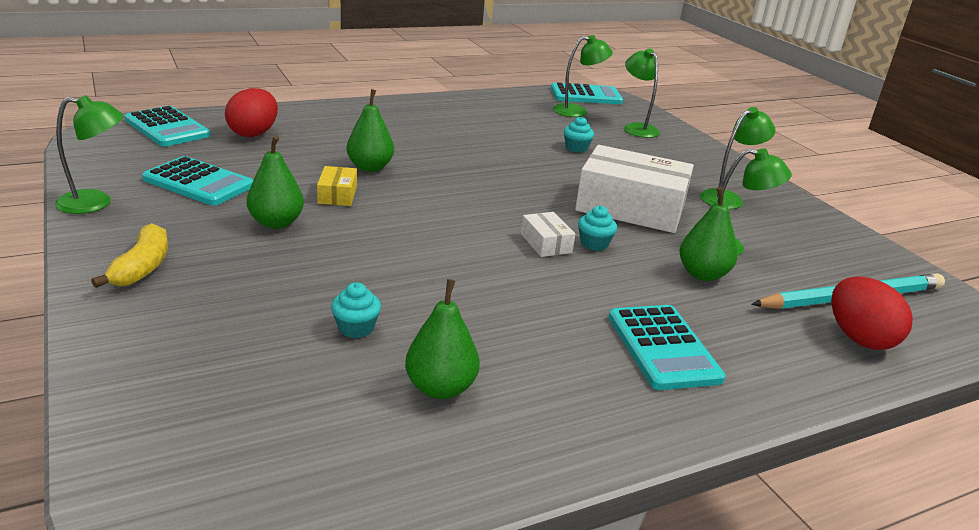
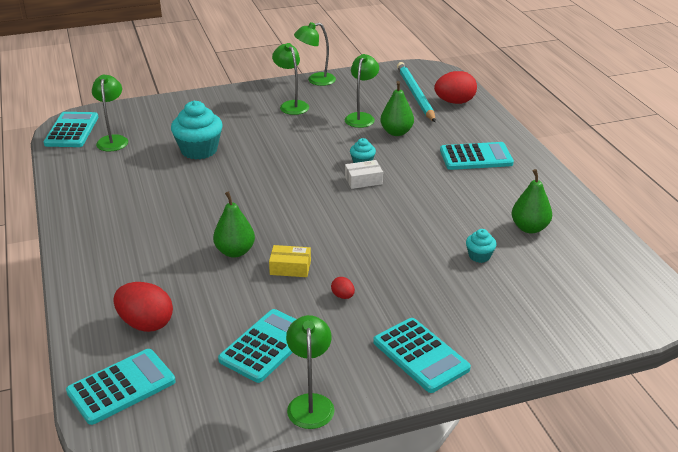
camera: 80 degrees left, 5 degrees up
yellow banana [91,223,168,288] -> turquoise calculator [373,318,471,393]
green pear [247,135,304,229] -> red egg [331,277,355,299]
turquoise cupcake [564,116,594,153] -> turquoise cupcake [171,101,222,160], size x2.00
white box [575,145,694,233] -> none
green lamp [624,48,660,138] -> green lamp moved to [294,22,336,86]

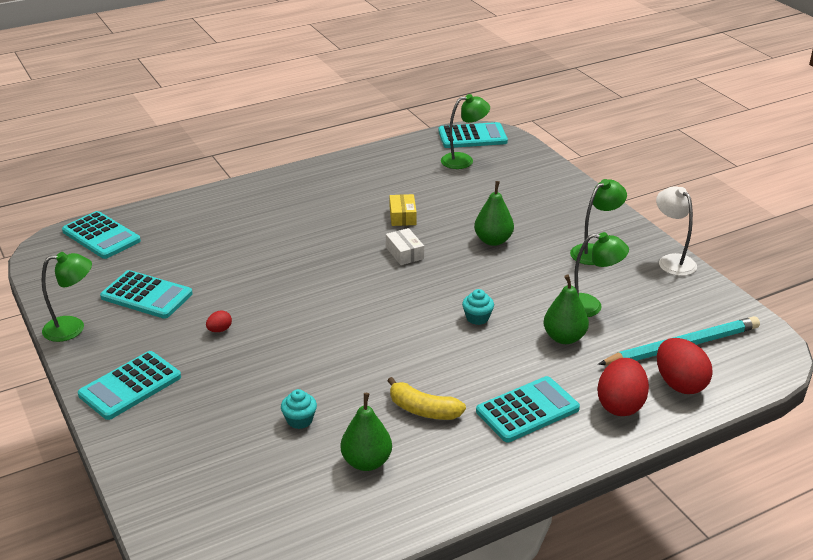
camera: 80 degrees right, 0 degrees up
red egg [113,282,173,332] -> red egg moved to [597,358,649,416]
turquoise cupcake [171,101,222,160] -> none
green pear [213,191,255,258] -> green pear moved to [474,181,514,246]
yellow box [269,245,311,277] -> yellow box moved to [390,194,417,226]
green lamp [294,22,336,86] -> white lamp [656,186,697,276]
white box [345,160,383,189] -> white box moved to [386,228,424,265]
turquoise calculator [440,142,514,170] -> turquoise calculator turned 105 degrees counterclockwise [476,376,580,442]
none -> yellow banana [387,377,466,420]

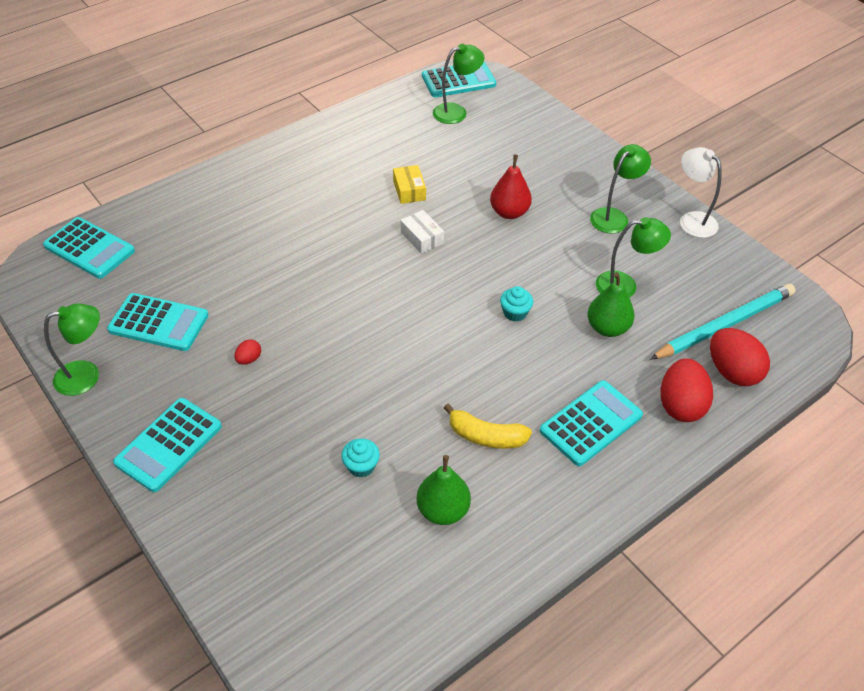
camera: 10 degrees left, 15 degrees up
green pear [474,181,514,246] -> red pear [490,154,532,219]

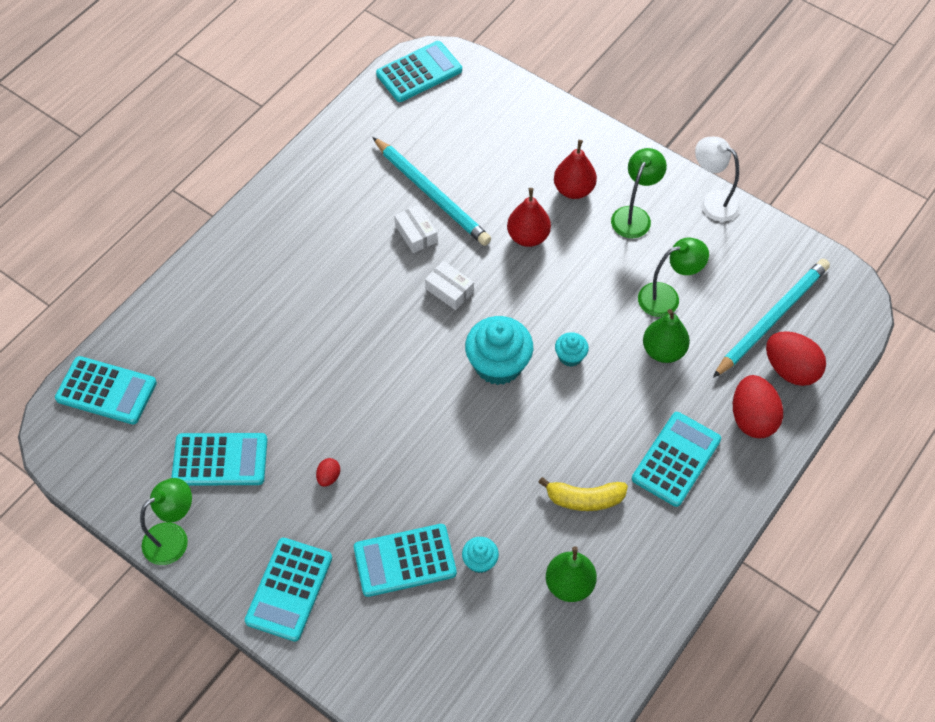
camera: 15 degrees left, 10 degrees up
yellow box [393,165,426,204] -> white box [394,205,438,253]
green lamp [433,44,485,124] -> none
none -> turquoise calculator [354,524,457,597]
none -> turquoise pencil [372,137,491,246]
none -> turquoise cupcake [465,316,533,385]
none -> red pear [554,140,597,199]

